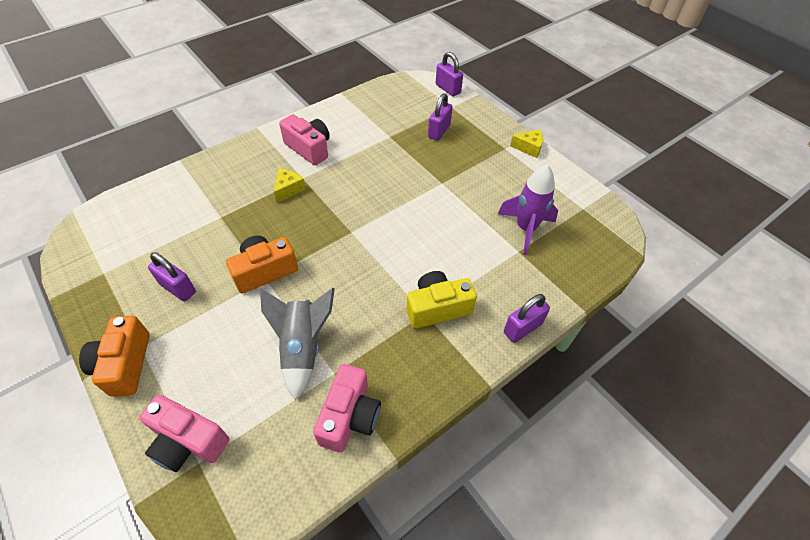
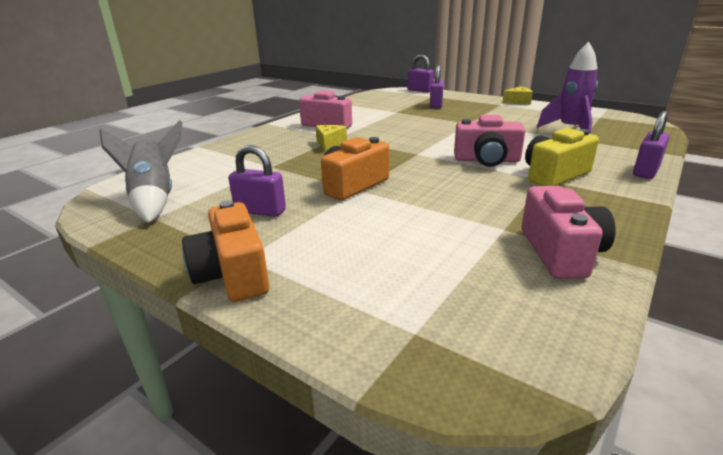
camera: 15 degrees left, 25 degrees down
pink camera [139,395,229,472] -> pink camera moved to [454,115,525,167]
grey rocket [260,288,335,401] -> grey rocket moved to [100,120,182,223]

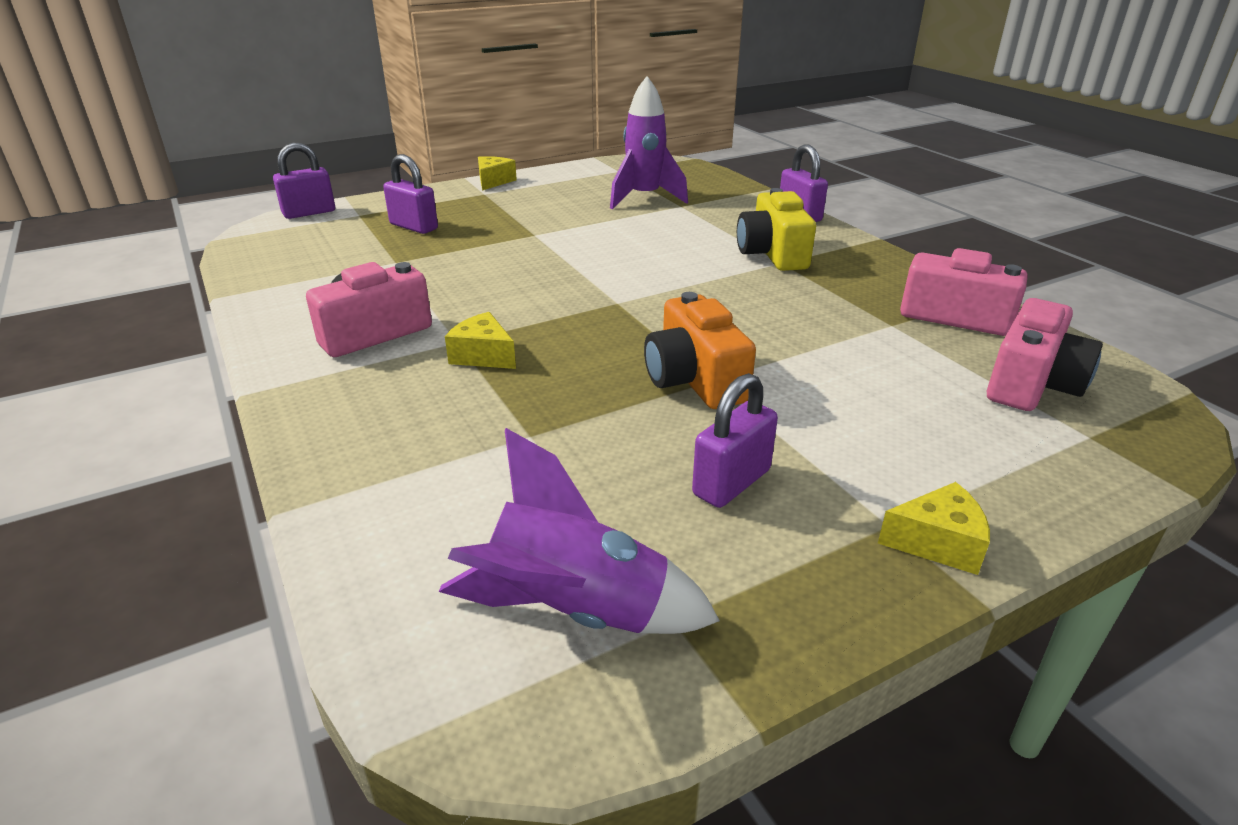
camera: 65 degrees left, 5 degrees up
grey rocket [100,120,182,223] -> purple rocket [439,428,720,634]
orange camera [182,200,269,302] -> yellow cheese [878,482,990,575]
pink camera [454,115,525,167] -> pink camera moved to [987,298,1103,411]

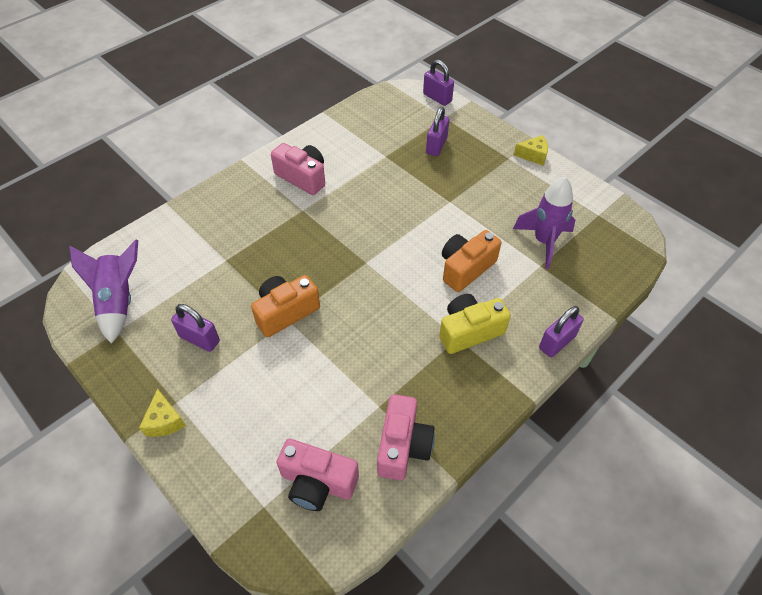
camera: 75 degrees right, 20 degrees up
yellow cheese [445,312,516,369] -> none
none -> orange camera [442,230,501,292]

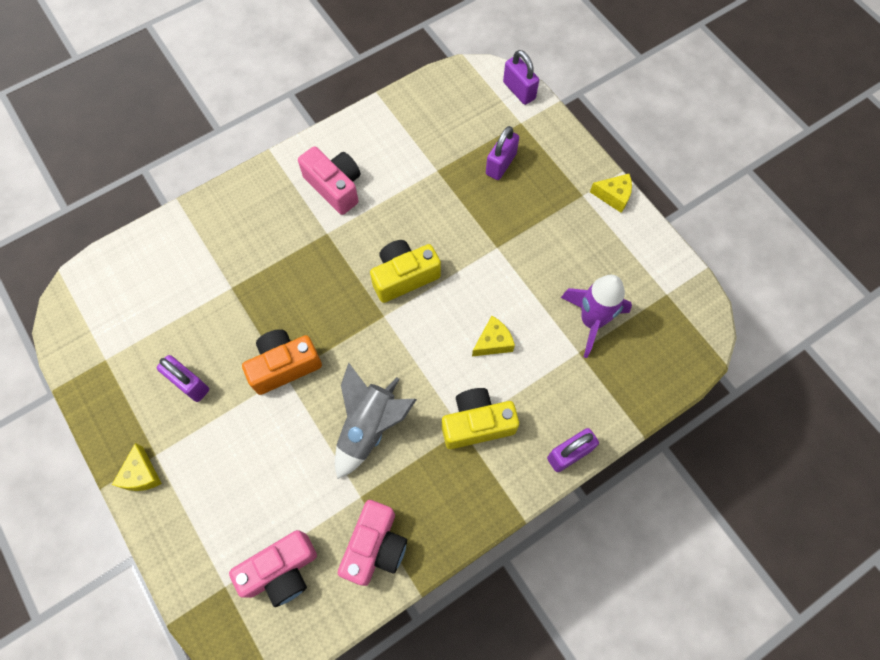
camera: 10 degrees right, 15 degrees up
purple rocket [69,240,138,344] -> none
pink camera [277,439,359,511] -> pink camera turned 60 degrees counterclockwise [229,530,317,607]
orange camera [442,230,501,292] -> yellow cheese [472,316,515,356]
none -> grey rocket [335,363,417,479]
none -> yellow camera [370,240,441,303]

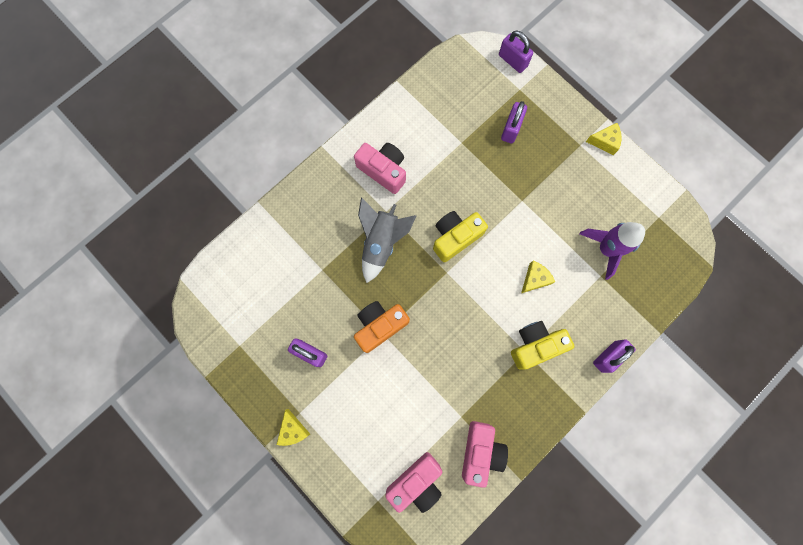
camera: 10 degrees left, 10 degrees up
grey rocket [335,363,417,479] -> grey rocket moved to [358,197,416,283]

